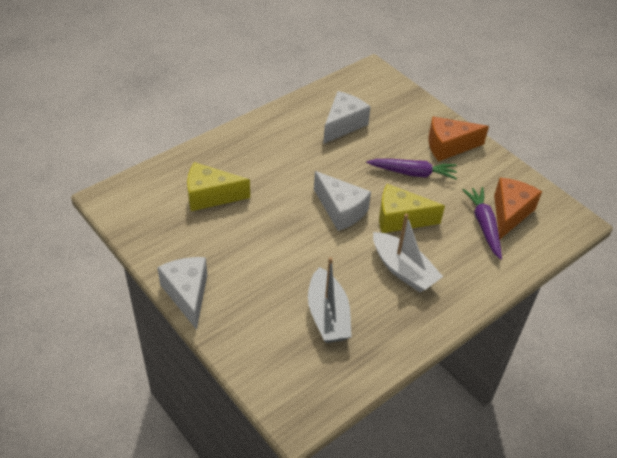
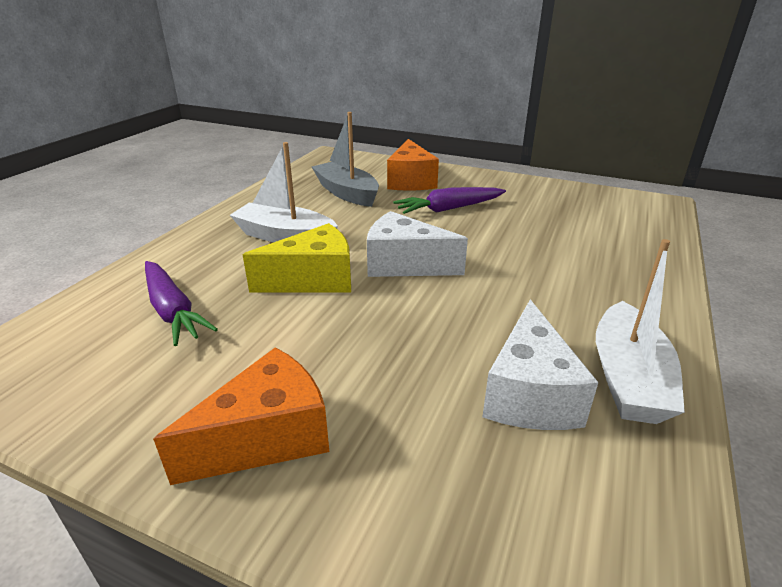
camera: 155 degrees right, 15 degrees down
white cheese [157,257,207,330] -> none
yellow cheese [187,162,250,211] -> none
purple carrot [367,159,457,179] -> purple carrot moved to [393,187,506,214]
orange cheese [494,177,542,240] -> orange cheese moved to [387,139,439,191]
none -> white boat [596,239,685,424]

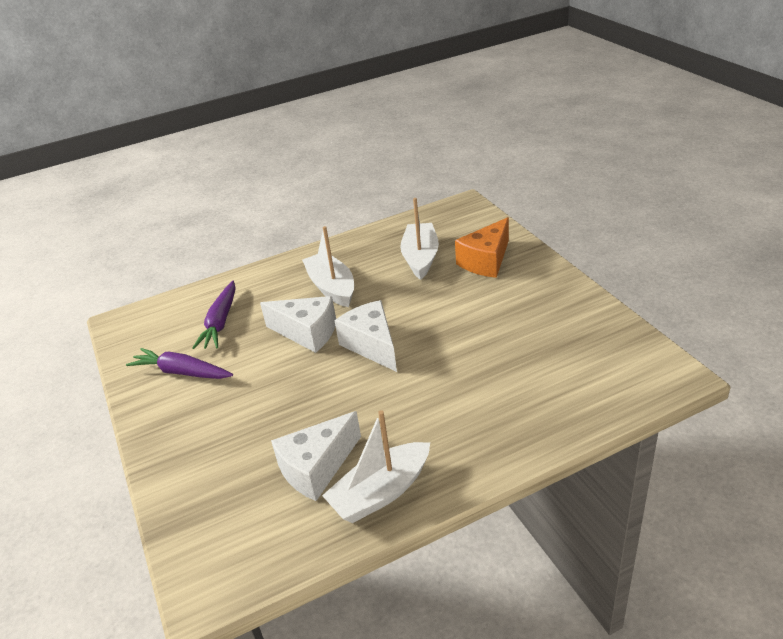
camera: 45 degrees right, 5 degrees up
orange cheese [153,347,329,485] -> none
yellow cheese [243,223,351,293] -> white cheese [260,296,336,353]
grey boat [312,112,379,207] -> white boat [400,198,439,280]
purple carrot [393,187,506,214] -> purple carrot moved to [126,348,233,379]

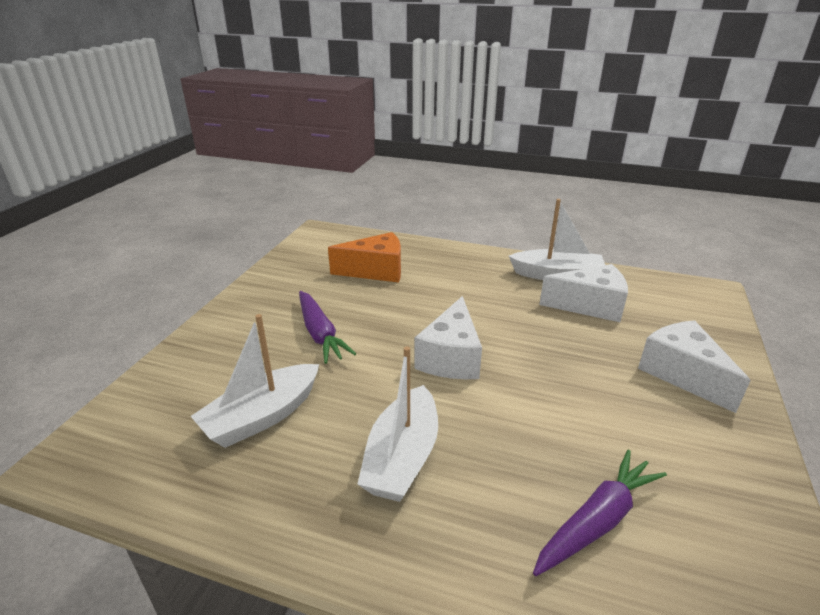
camera: 140 degrees left, 5 degrees down
purple carrot [126,348,233,379] -> purple carrot moved to [299,291,356,364]
white cheese [260,296,336,353] -> white cheese moved to [638,320,751,413]
orange cheese [455,217,509,278] -> orange cheese moved to [328,232,401,282]

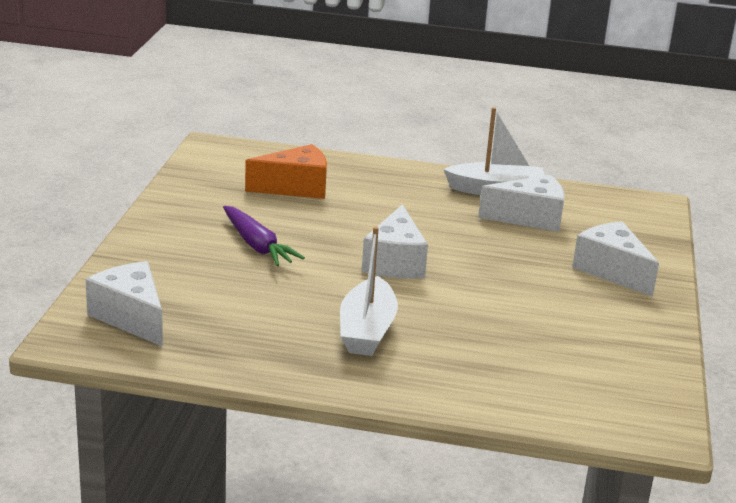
camera: 10 degrees left, 5 degrees down
white boat [191,314,319,448] -> none
purple carrot [533,450,667,576] -> none
none -> white cheese [86,261,163,347]

